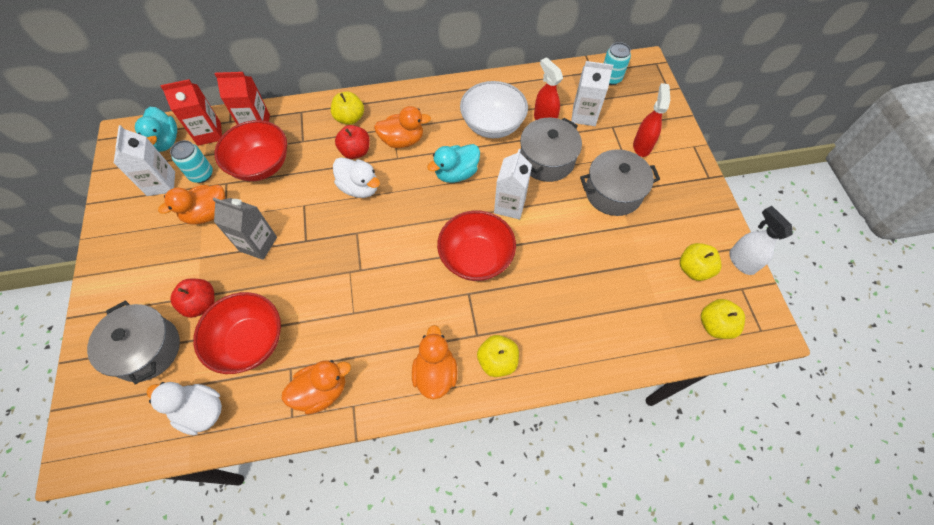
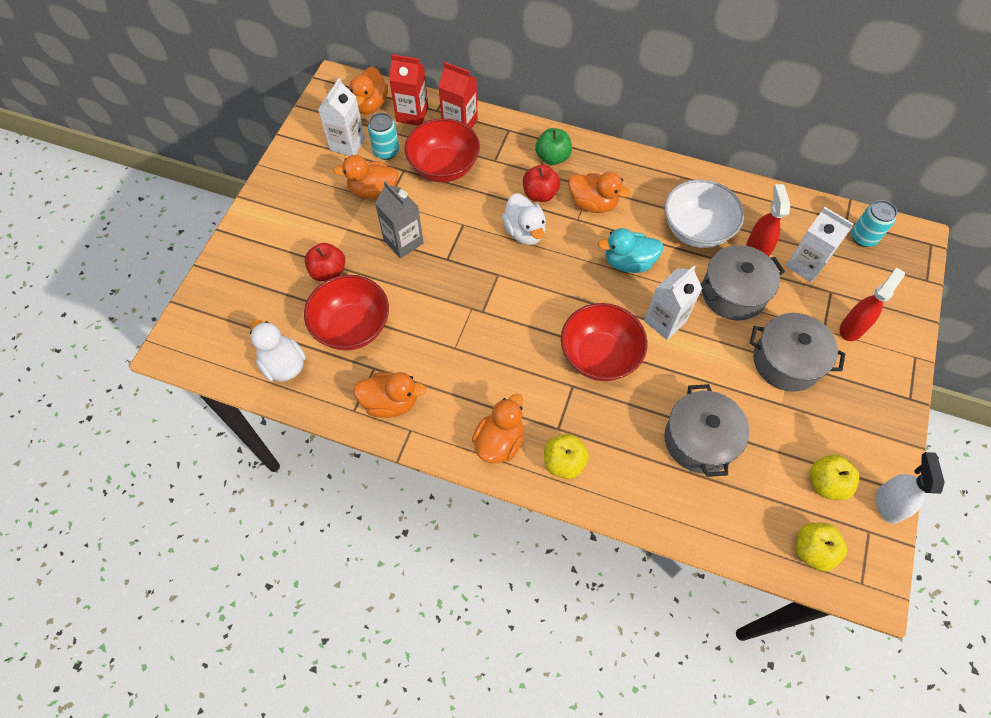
camera: 30 degrees right, 0 degrees up
grey pot [87,301,180,384] -> grey pot moved to [664,384,749,477]
turquoise duck [135,107,177,152] -> orange duck [349,66,388,114]
yellow apple [331,92,364,125] -> green apple [535,128,572,165]

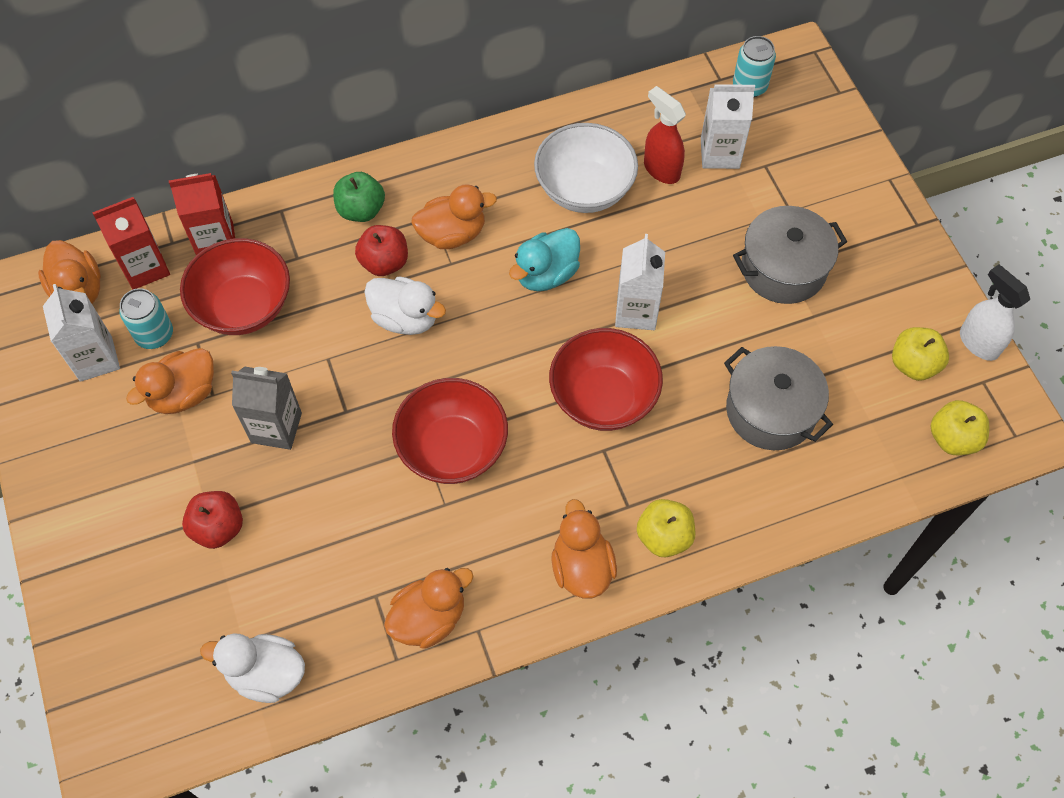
camera: 40 degrees left, 0 degrees up
red bowl [304,275,389,351] -> red bowl moved to [392,378,508,484]
grey pot [700,245,785,321] -> none
red spray bottle [840,267,905,341] -> none

